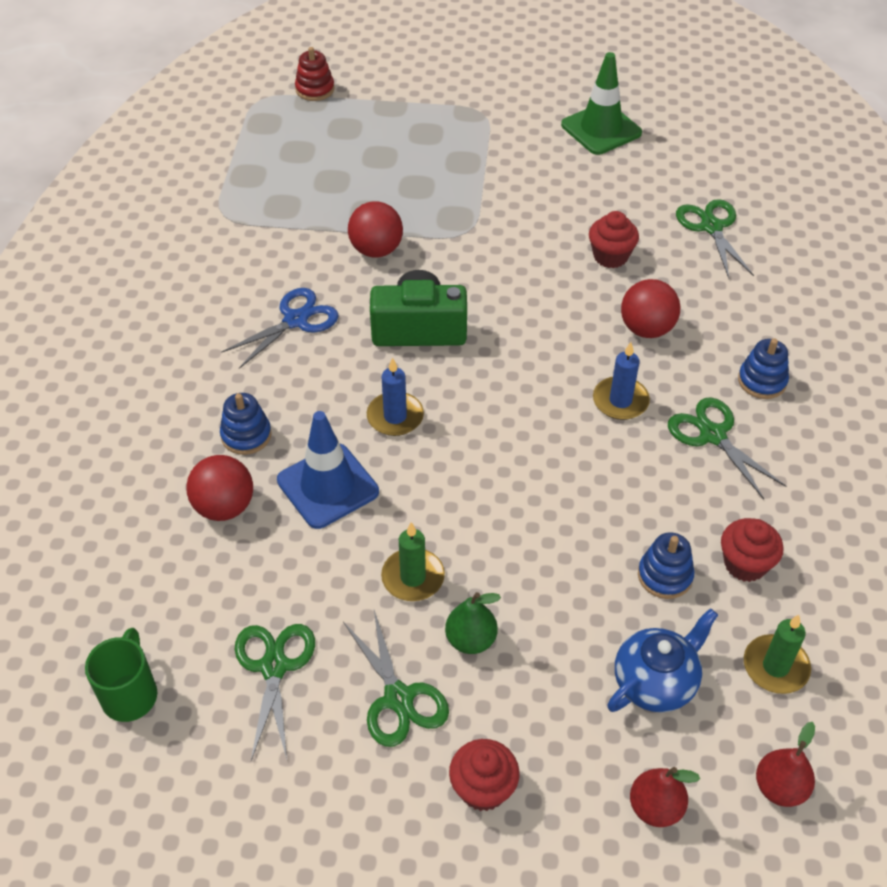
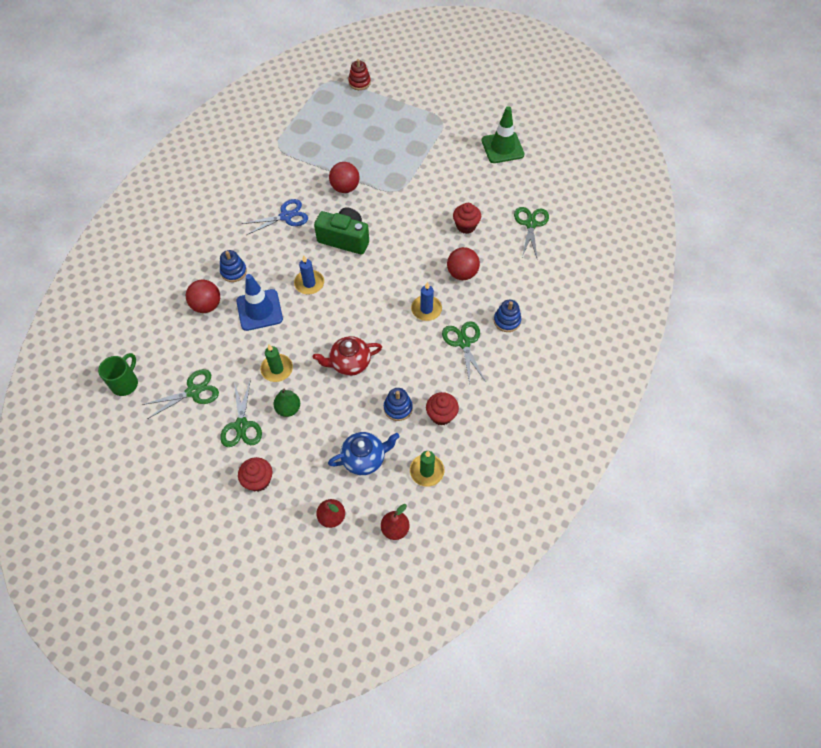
camera: 20 degrees right, 10 degrees up
green scissors [235,624,315,760] -> green scissors turned 45 degrees clockwise [142,369,219,419]
none -> red teapot [313,336,382,376]

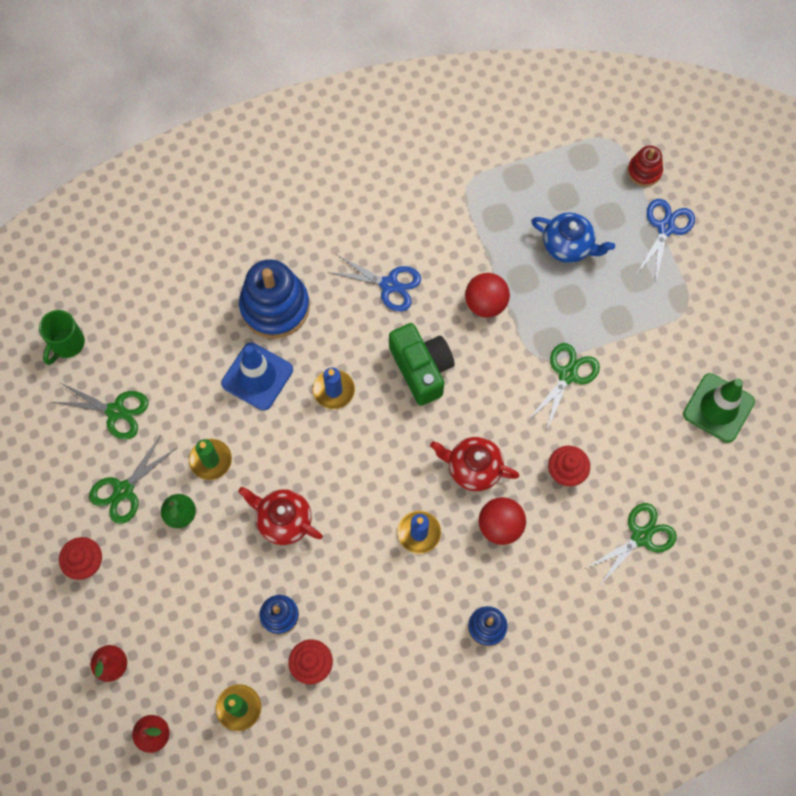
camera: 45 degrees right, 10 degrees up
green mug [98,353,138,396] -> green mug turned 135 degrees clockwise [39,310,85,365]
red ball [186,280,220,313] -> none
blue stacking toy [220,250,247,282] -> blue stacking toy [239,259,310,339], size x1.94
blue teapot [328,432,400,475] -> blue teapot moved to [531,212,615,263]
green scissors [442,321,486,384] -> green scissors moved to [528,343,600,430]
none -> red teapot [430,437,520,491]
none -> blue scissors [636,199,695,283]

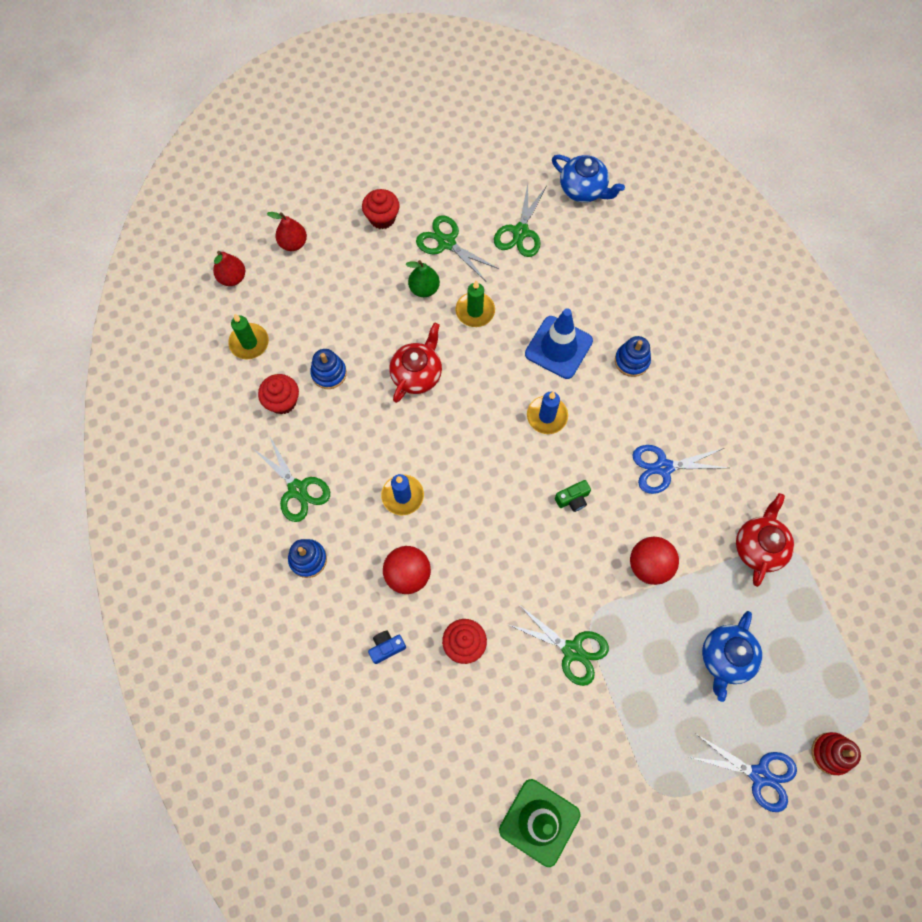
camera: 90 degrees right, 0 degrees up
green mug [39,310,85,365] -> blue teapot [552,155,625,202]
blue stacking toy [239,259,310,339] -> blue stacking toy [615,336,651,377], size x0.52
blue scissors [328,254,421,312] -> blue scissors turned 60 degrees clockwise [632,445,728,494]
green camera [389,323,455,406] -> green camera [555,480,591,512], size x0.45
red teapot [430,437,520,491] -> red teapot moved to [736,493,794,587]
green scissors [585,503,677,585] -> green scissors moved to [252,435,330,522]
none -> blue camera [368,631,406,664]

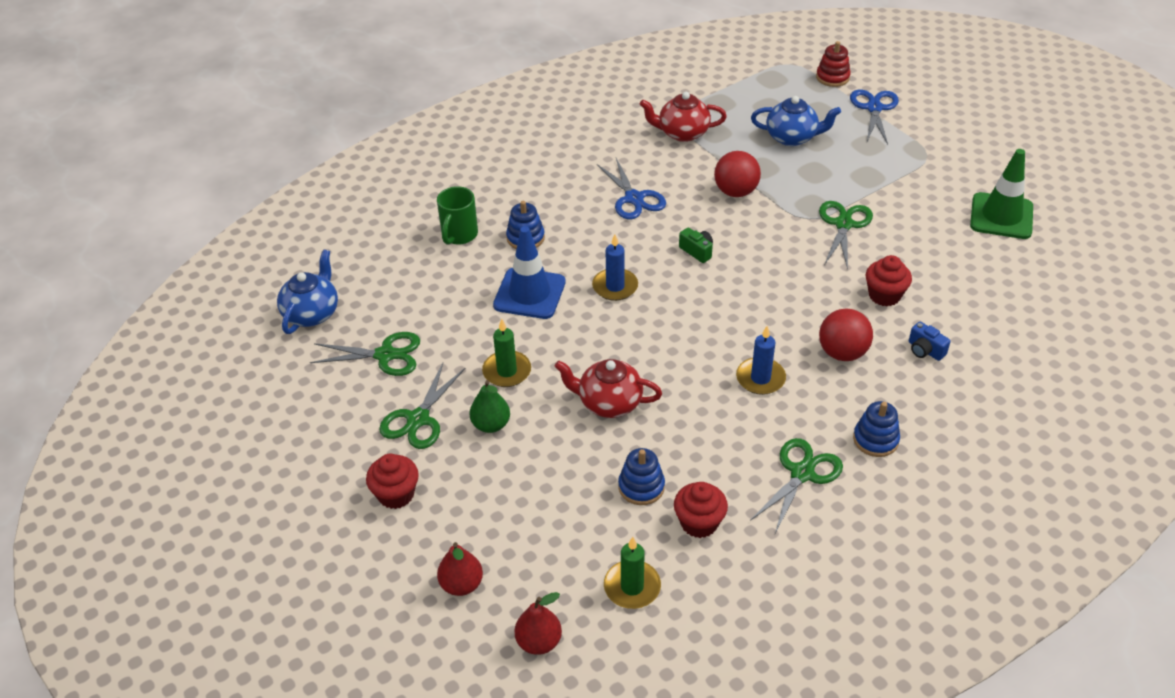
camera: 105 degrees left, 25 degrees down
none -> green mug [437,186,478,245]

